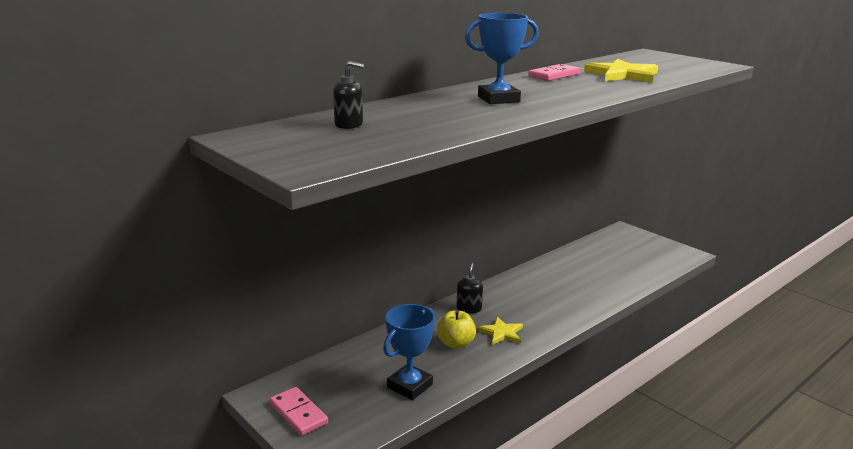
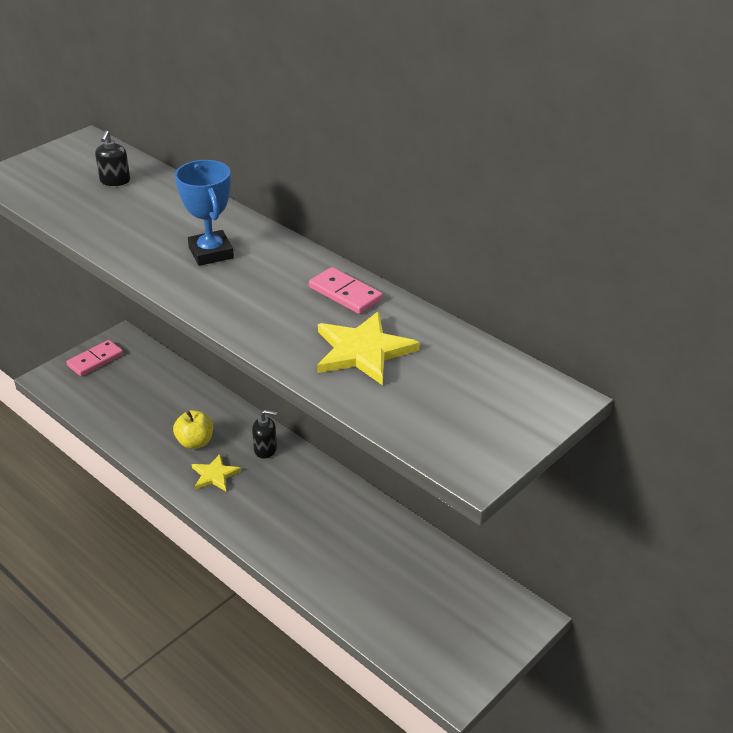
camera: 85 degrees right, 15 degrees up
blue trophy [383,304,435,400] -> none

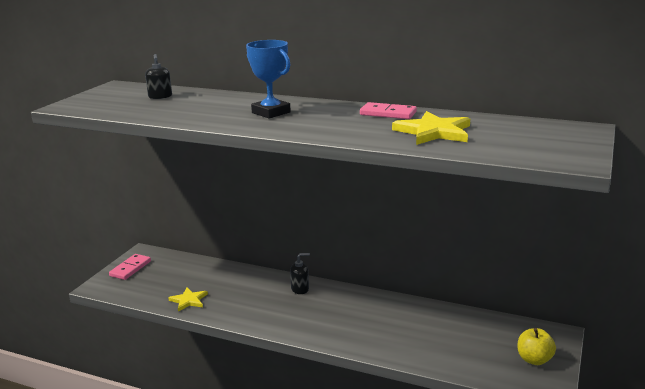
camera: 20 degrees left, 15 degrees down
yellow apple [173,410,213,449] -> yellow apple moved to [518,328,556,365]
yellow star [191,454,241,491] -> yellow star moved to [168,288,208,312]

